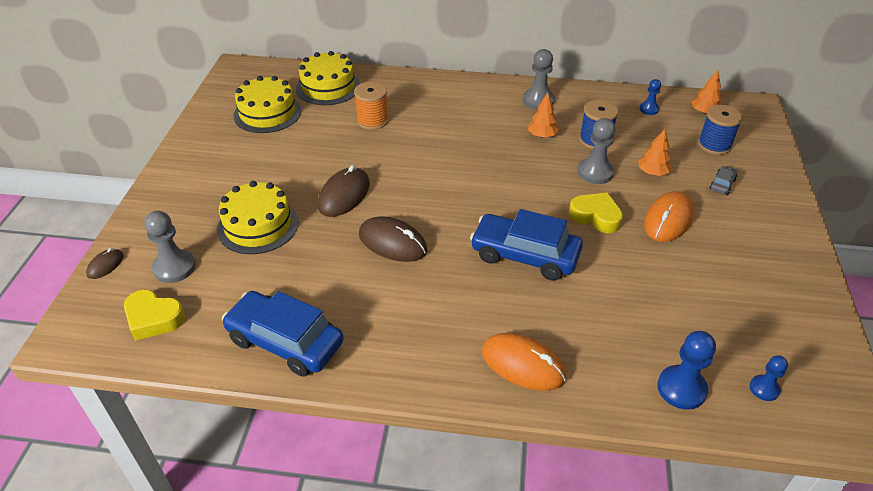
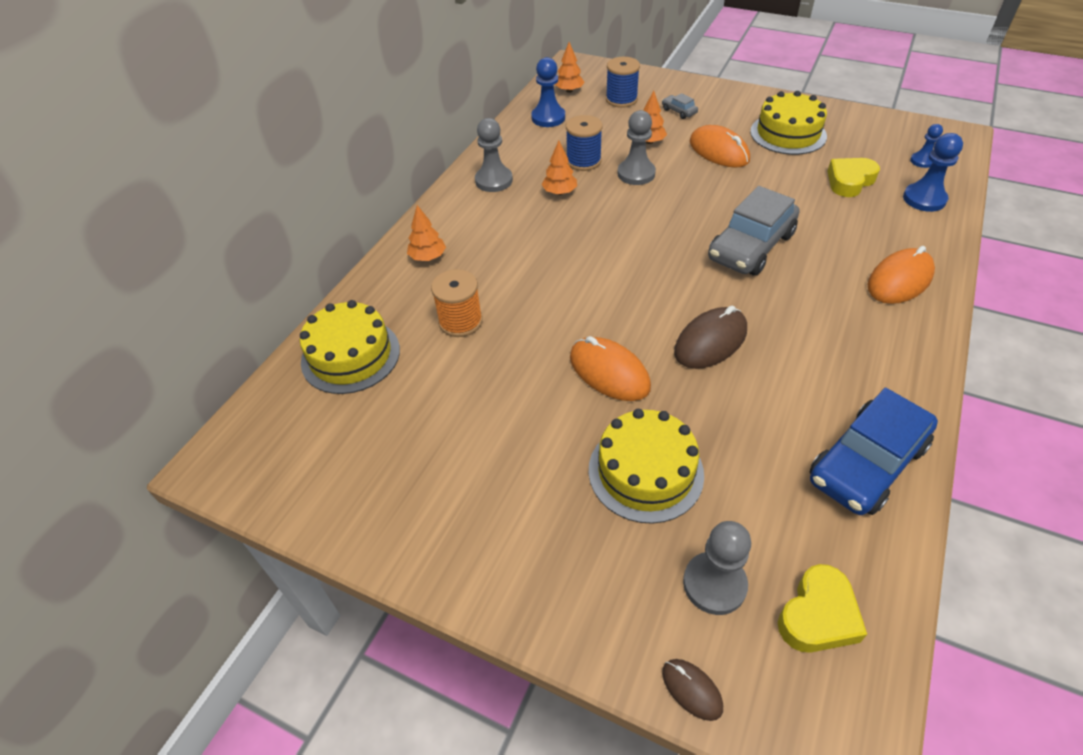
camera: 70 degrees left, 5 degrees up
yellow cake [233,76,302,133] -> yellow cake moved to [750,91,827,155]
brown mouse [318,165,370,217] -> orange mouse [570,336,651,401]
blue car [470,209,583,281] -> grey car [708,186,799,276]
yellow heart [569,192,623,233] -> yellow heart moved to [827,158,880,197]
blue pawn [639,79,661,115] -> blue pawn [531,57,565,127], size x1.69
none -> orange tree [407,205,446,261]

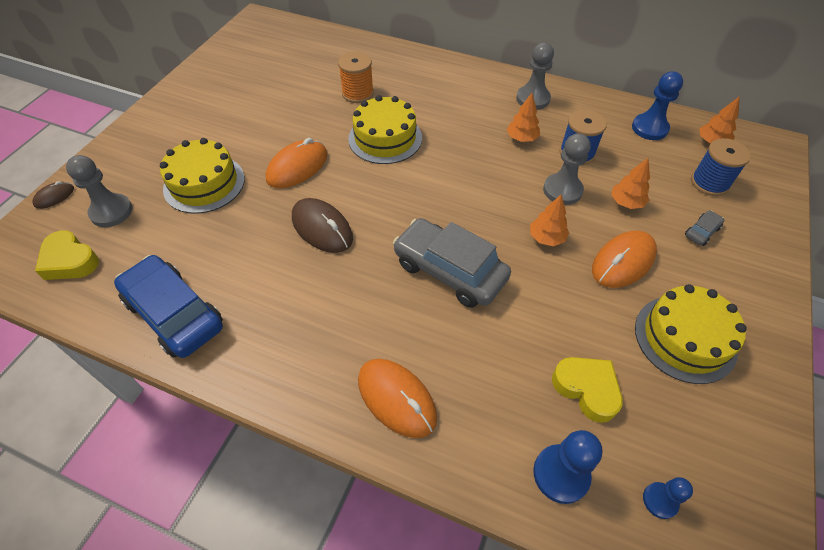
camera: 85 degrees right, 5 degrees up
yellow cake [300,300,400,394] -> yellow cake moved to [348,95,422,164]
orange tree [407,205,446,261] -> orange tree moved to [530,195,569,246]

